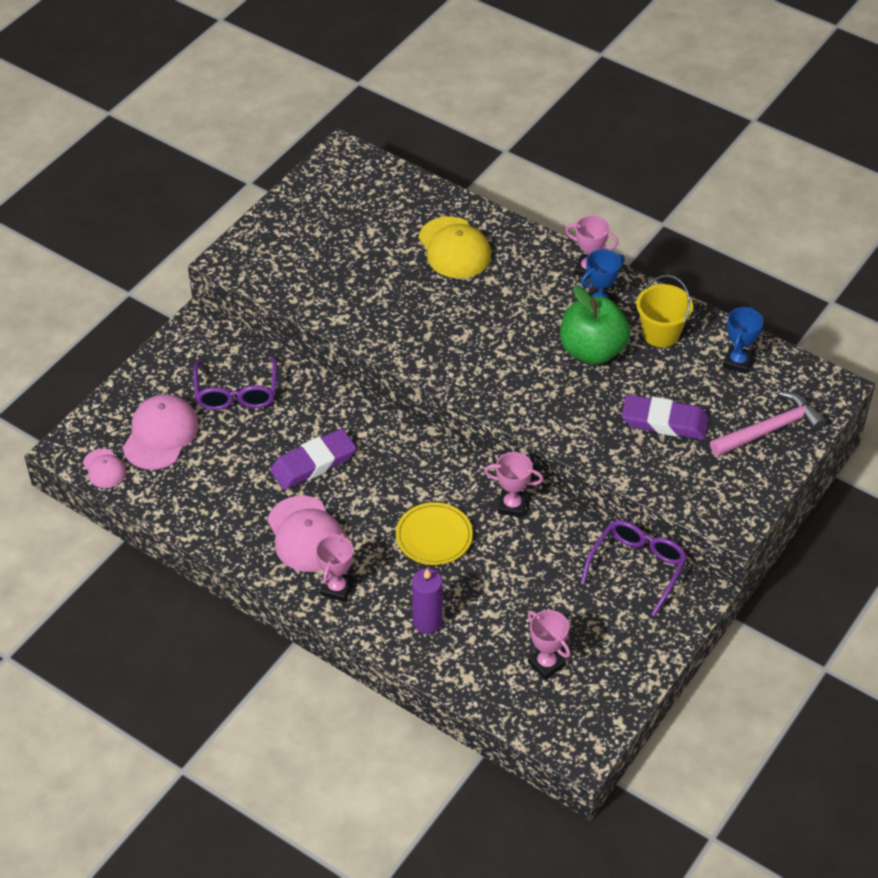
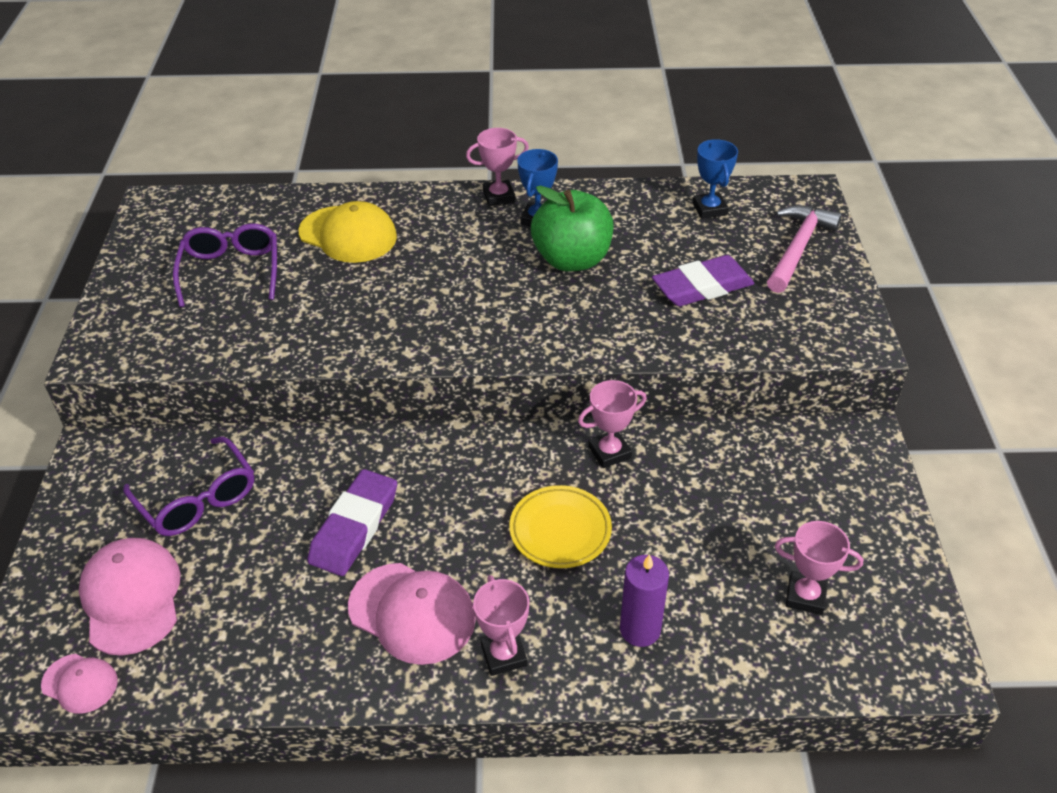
camera: 35 degrees left, 5 degrees down
purple glasses [581,520,687,616] -> purple glasses moved to [173,223,277,307]
yellow bucket [636,275,693,347] -> none

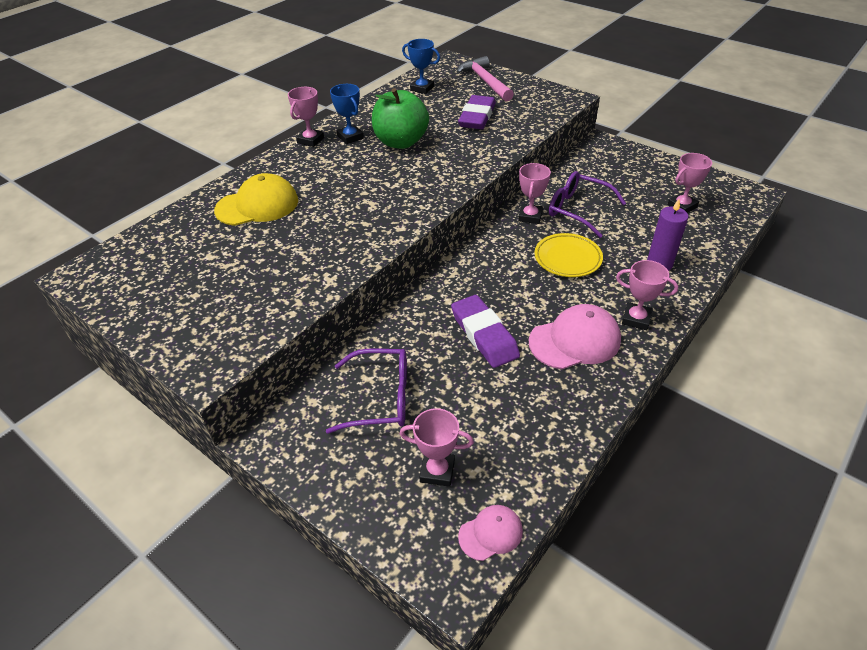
camera: 50 degrees left, 0 degrees up
pink cap [79,538,180,656] -> pink trophy [400,408,474,487]
purple glasses [173,223,277,307] -> purple glasses moved to [549,171,626,238]

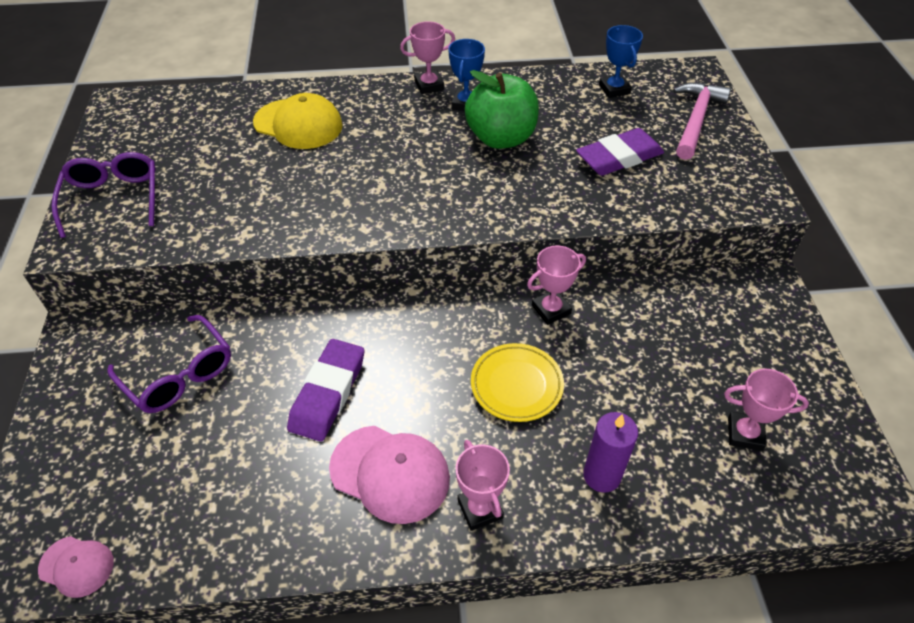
camera: 45 degrees right, 5 degrees up
pink trophy [400,408,474,487] -> none
purple glasses [549,171,626,238] -> purple glasses moved to [51,152,156,238]

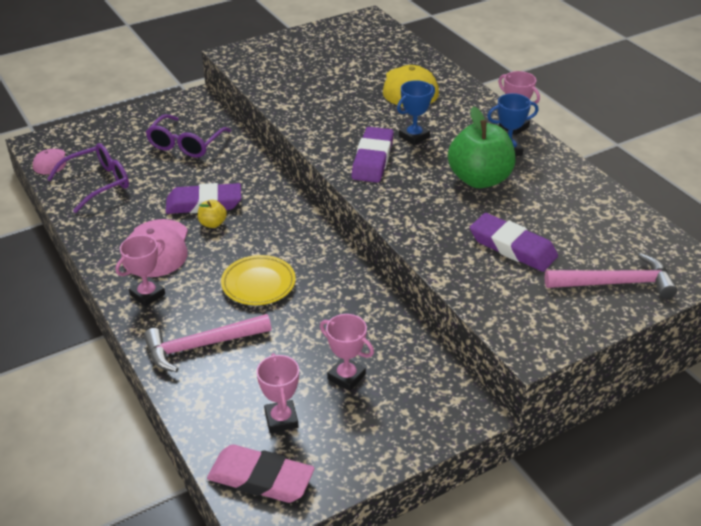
camera: 65 degrees right, 10 degrees down
purple glasses [51,152,156,238] -> purple glasses moved to [47,143,129,213]
pink trophy [527,245,586,325] -> pink trophy moved to [320,314,374,391]
purple candle [583,412,638,493] -> pink hammer [144,314,271,372]
blue trophy [599,25,643,98] -> blue trophy moved to [397,80,435,145]
none -> yellow apple [198,200,227,228]
none -> pink eraser [207,444,315,503]
none -> purple eraser [352,127,394,183]

